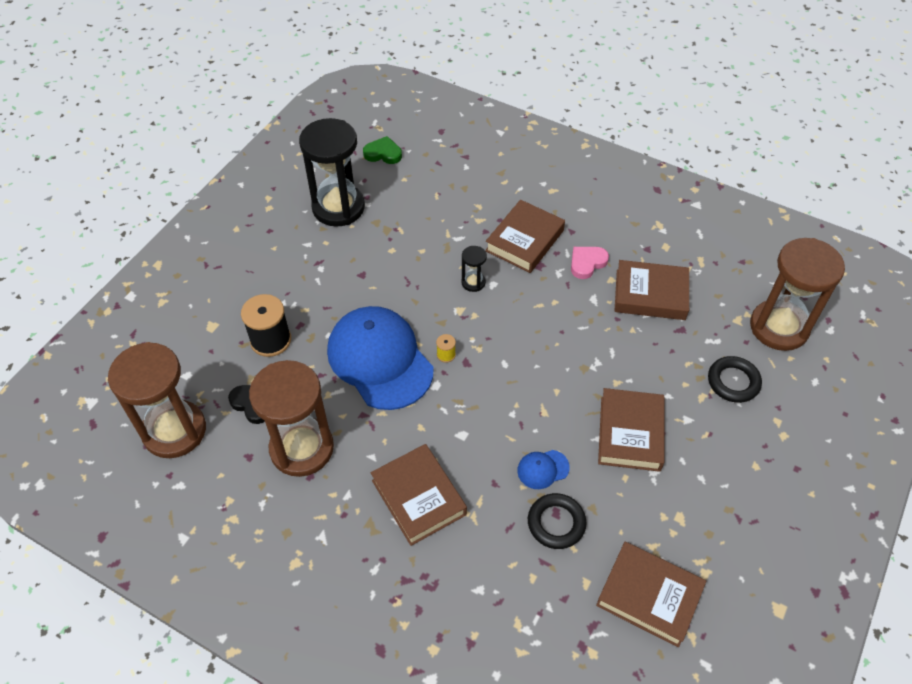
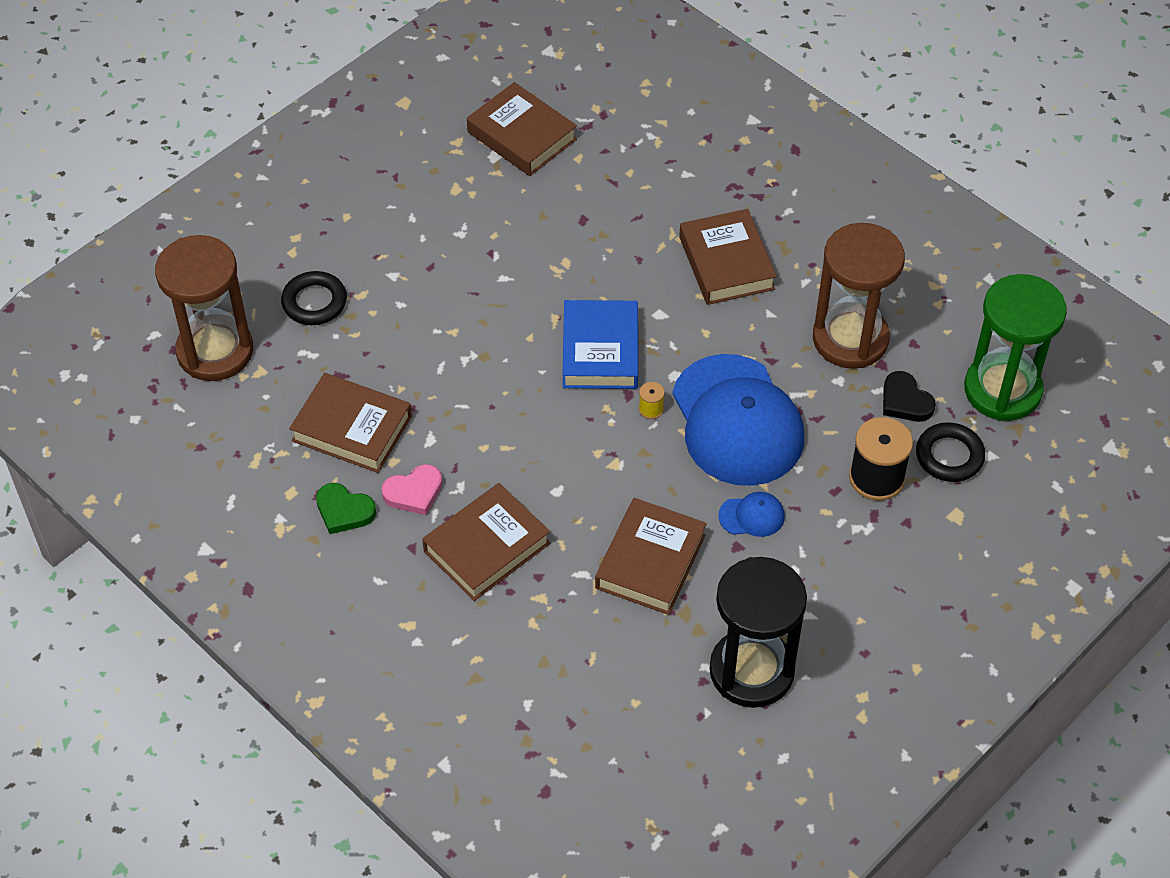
camera: 165 degrees left, 0 degrees up
brown hourglass [108,342,206,458] -> green hourglass [964,274,1067,421]
green heart [363,136,402,164] -> green heart moved to [316,483,376,534]
black hourglass [461,246,487,292] -> none
blue cap [517,450,570,489] -> blue cap moved to [718,492,785,537]
black ring [528,493,587,549] -> black ring moved to [916,422,985,482]
brown book [598,388,664,472] -> brown book moved to [595,498,707,615]
none -> blue book [563,300,638,389]

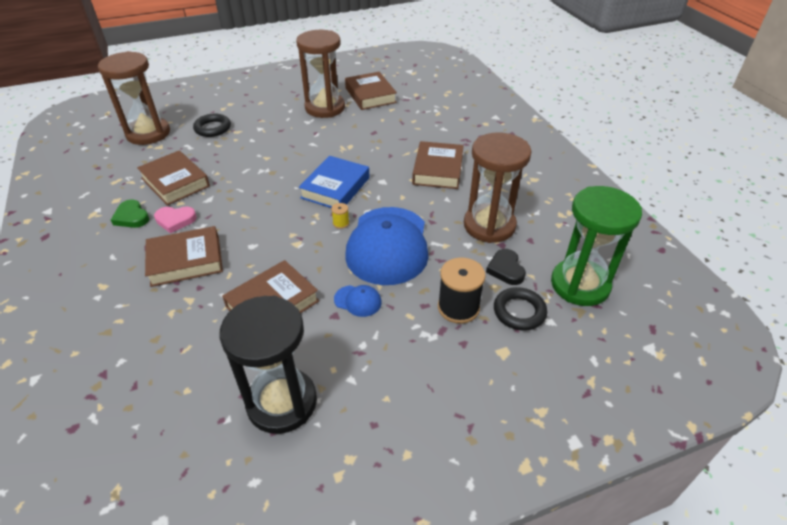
camera: 25 degrees right, 10 degrees down
none -> brown hourglass [296,30,345,118]

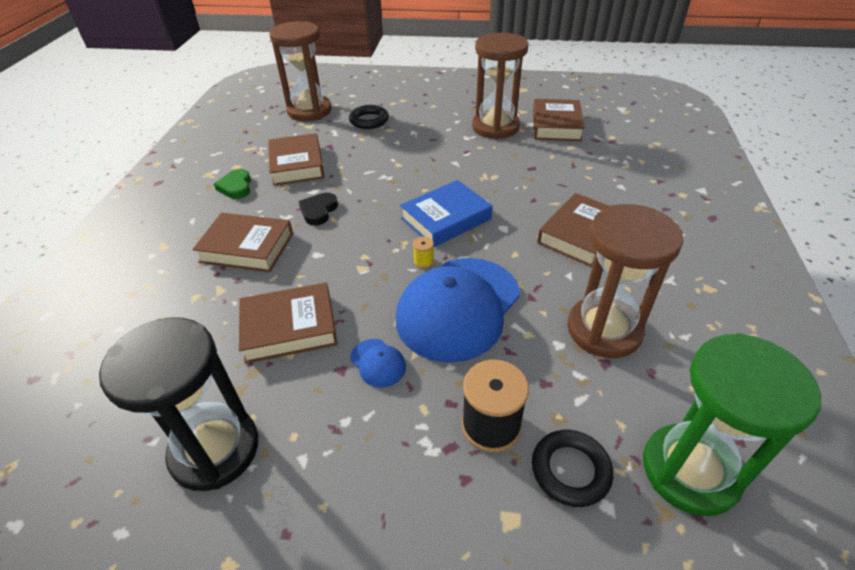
camera: 30 degrees right, 0 degrees up
pink heart [154,207,197,233] -> none
black heart [486,249,526,285] -> black heart moved to [298,193,338,226]

